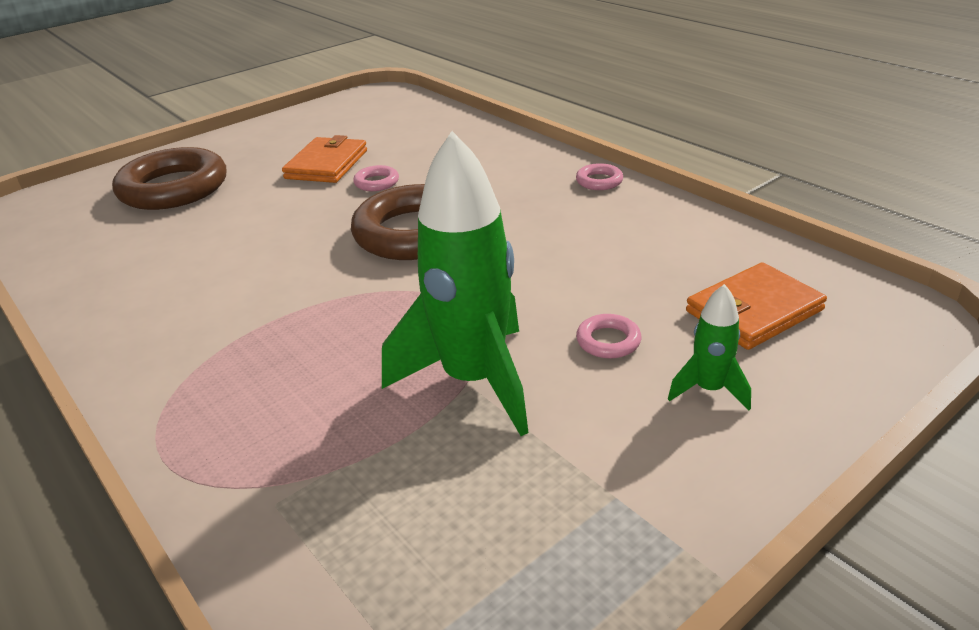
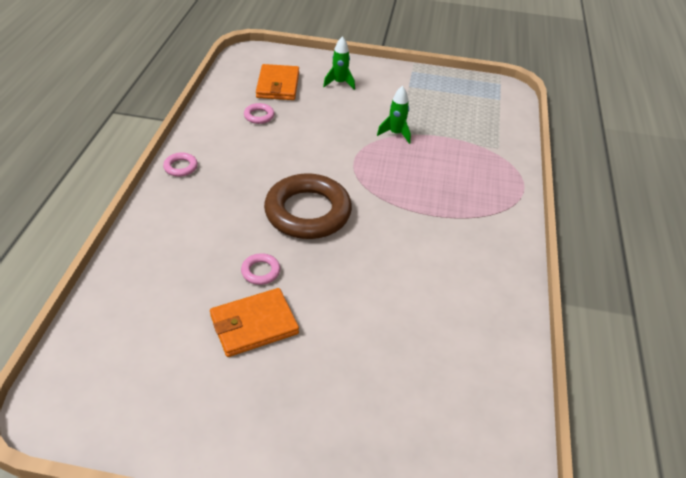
camera: 135 degrees left, 10 degrees up
brown ring [112,147,226,210] -> none
green rocket [382,131,529,436] -> green rocket [377,86,411,144], size x0.46
pink ring [576,314,642,359] -> pink ring moved to [244,103,274,124]
orange wallet [686,262,827,350] -> orange wallet turned 75 degrees clockwise [256,64,299,100]

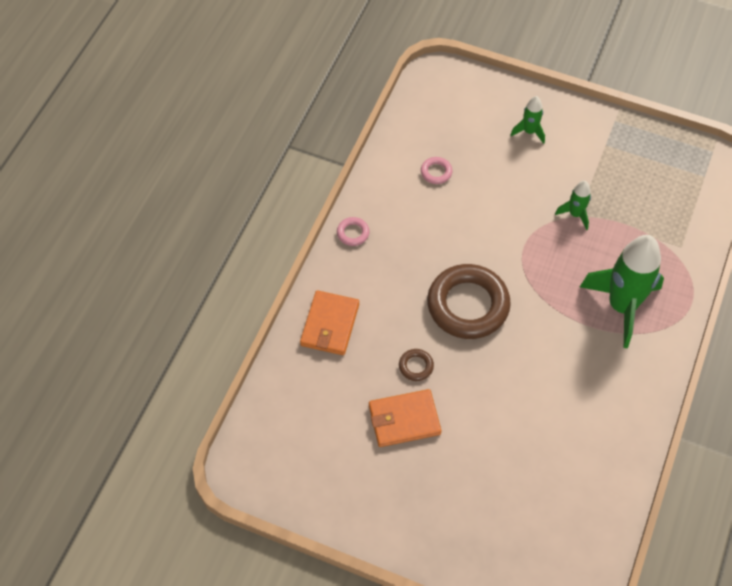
camera: 15 degrees right, 15 degrees up
pink ring [241,253,280,285] -> brown ring [399,349,434,381]
orange wallet [256,64,299,100] -> orange wallet moved to [300,290,359,355]
none -> green rocket [580,235,664,348]

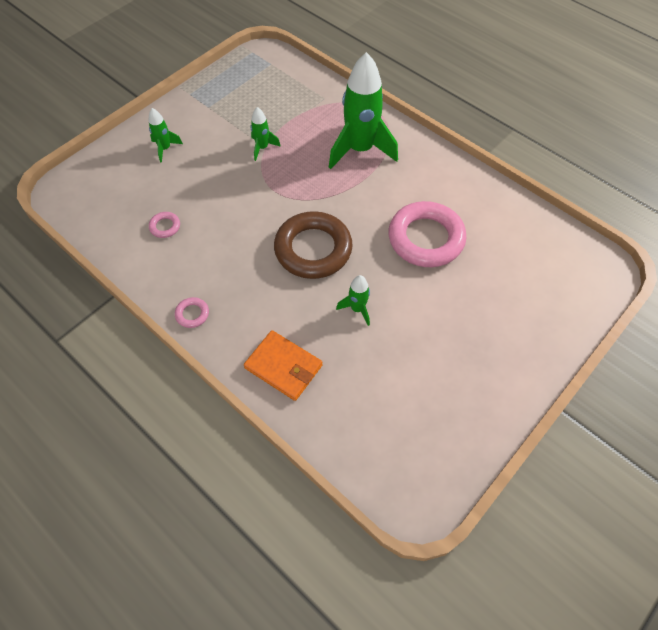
camera: 70 degrees left, 0 degrees up
orange wallet [369,389,441,447] -> none
brown ring [399,349,434,381] -> green rocket [336,275,370,326]
none -> pink ring [389,201,466,267]

